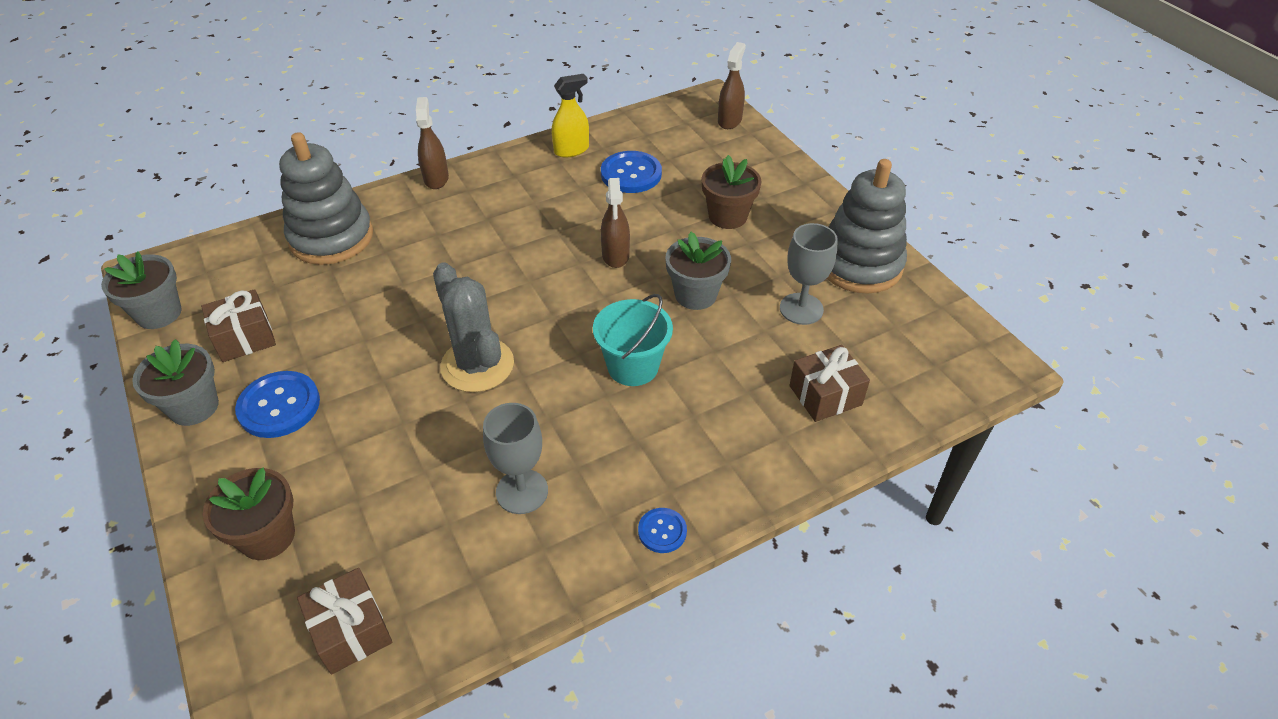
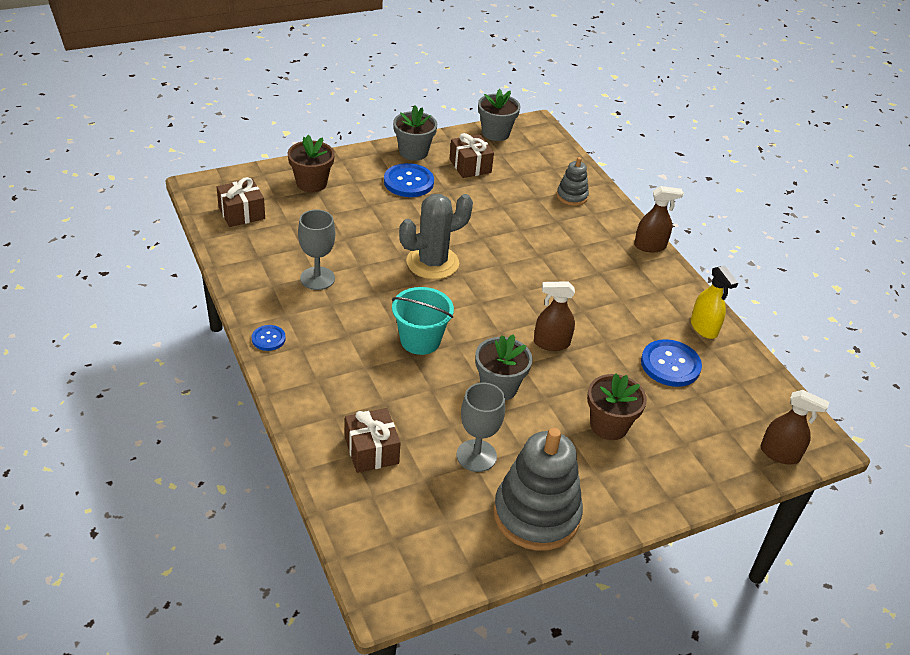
camera: 90 degrees right, 5 degrees down
grey stacking toy [279,132,373,265] -> grey stacking toy [557,157,589,206], size x0.51

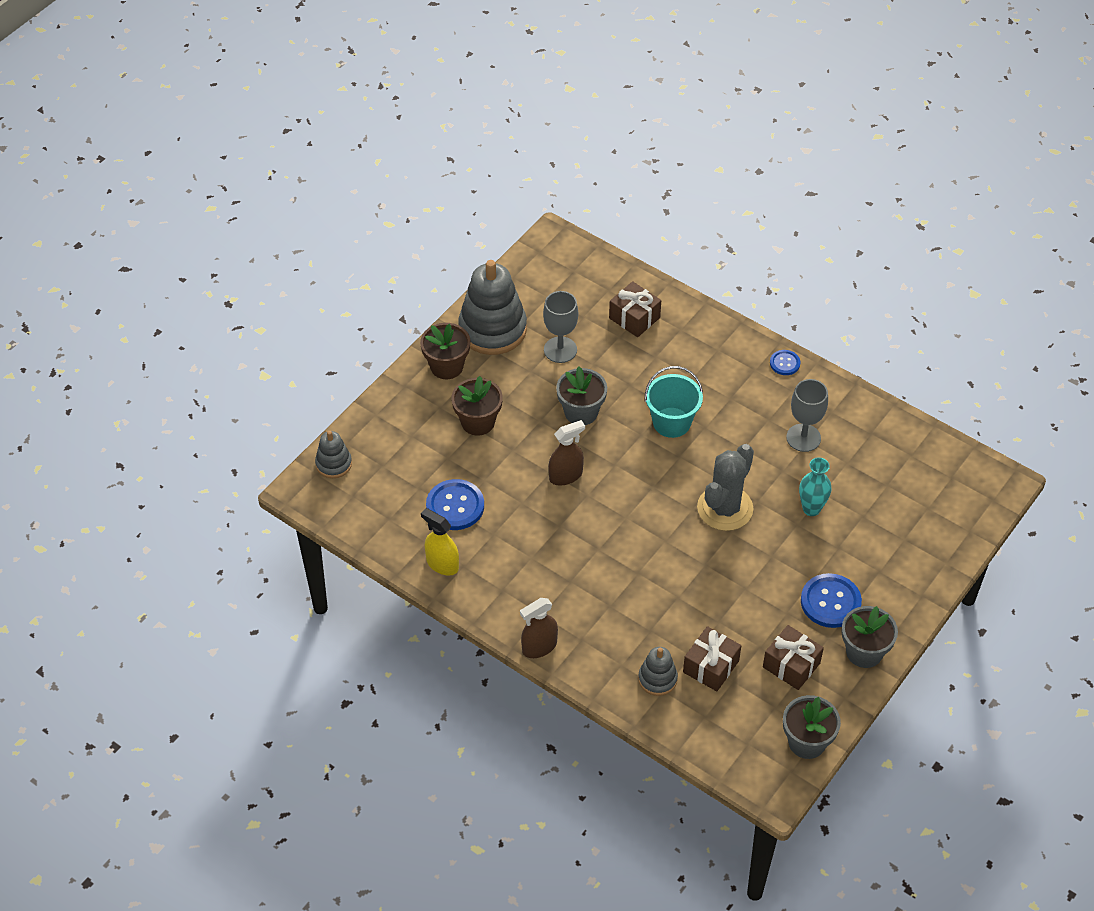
camera: 155 degrees right, 10 degrees up
brown gift [217,177,265,227] -> brown gift moved to [683,626,741,691]
brown flower pot [288,135,335,192] -> brown flower pot moved to [420,323,470,379]
brown spray bottle [761,390,829,464] -> grey stacking toy [315,431,352,478]
none -> turquoise vase [799,457,832,516]

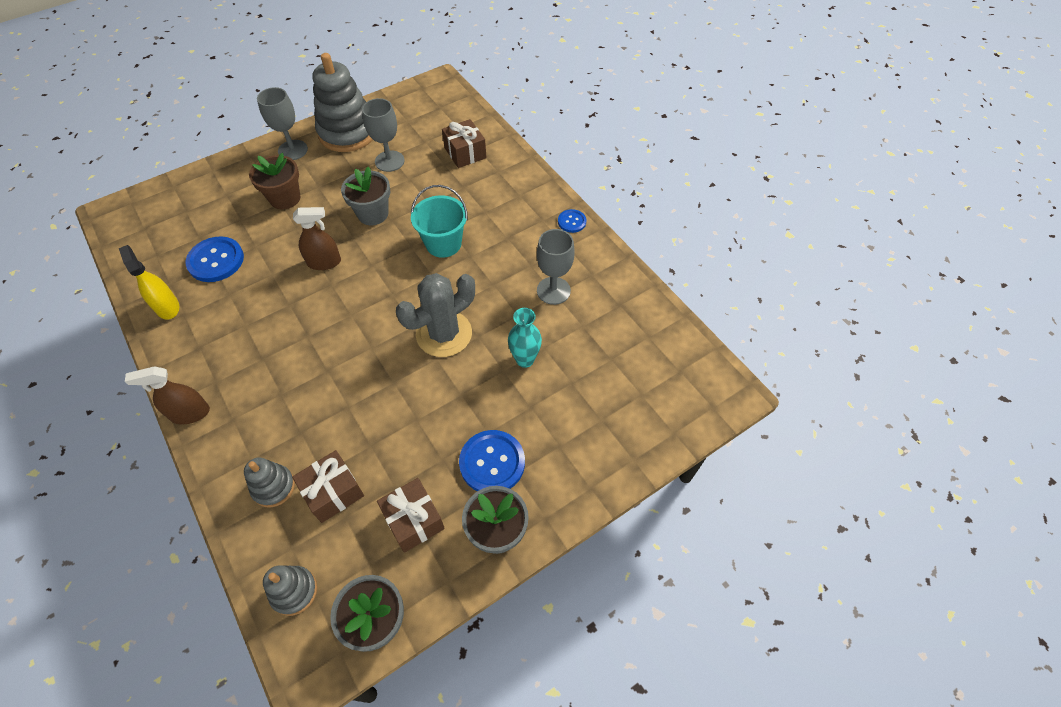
camera: 20 degrees right, 5 degrees up
grey stacking toy [315,431,352,478] -> grey stacking toy moved to [263,565,317,616]
brown flower pot [420,323,470,379] -> grey goblet [257,87,308,160]

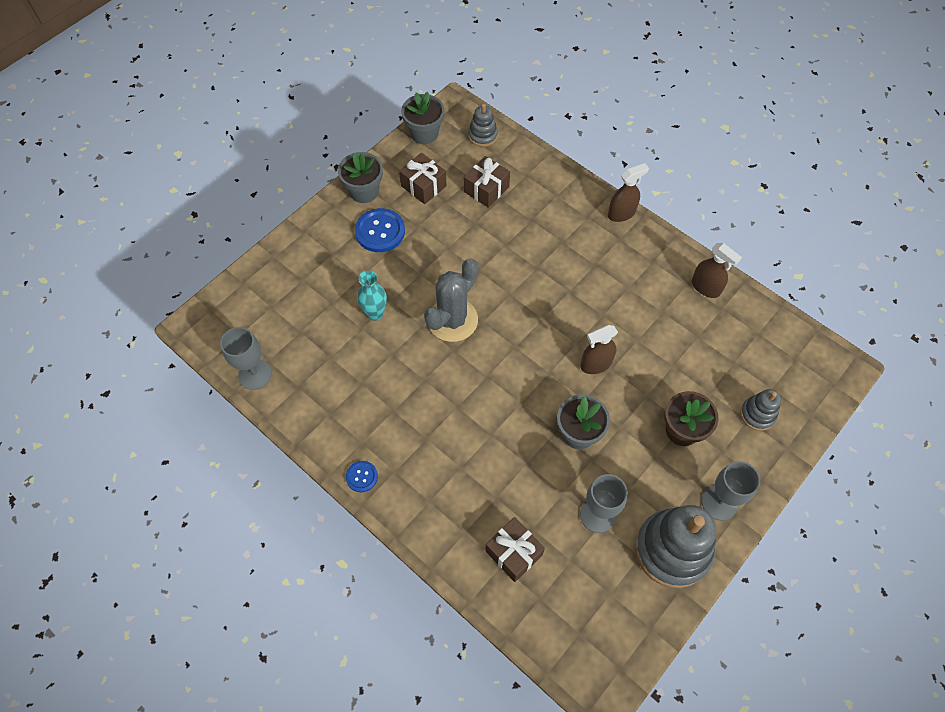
camera: 165 degrees right, 5 degrees up
yellow spray bottle [119,245,179,320] -> brown spray bottle [692,243,742,298]
blue button [186,236,244,282] -> none
grey stacking toy [244,457,295,507] -> grey stacking toy moved to [740,389,781,431]
turquoise bucket [411,185,468,258] -> none
grey goblet [537,229,575,305] -> grey goblet moved to [220,327,272,390]

